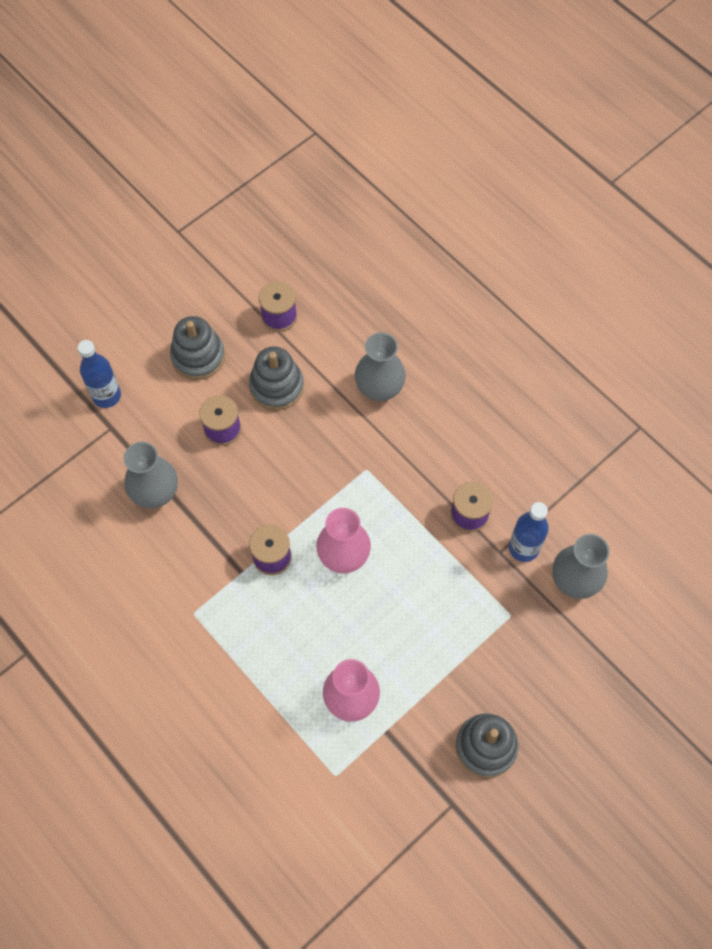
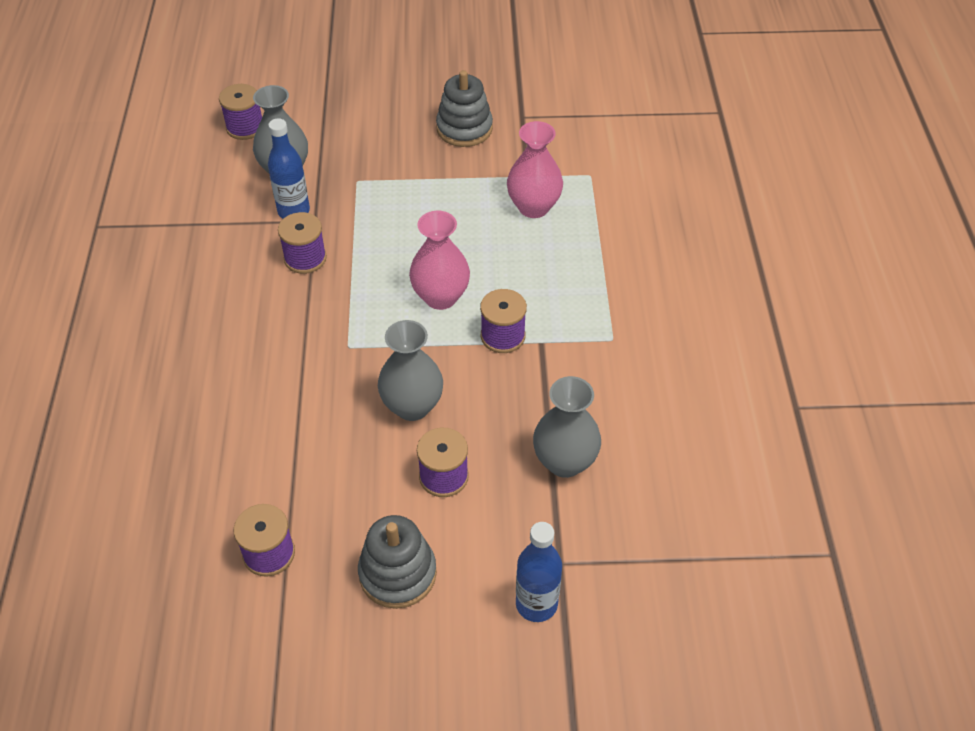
camera: 140 degrees left, 15 degrees down
grey stacking toy [249,347,304,411] -> none
grey vase [355,332,406,401] -> grey vase moved to [378,320,443,421]
none -> purple spool [219,84,262,140]

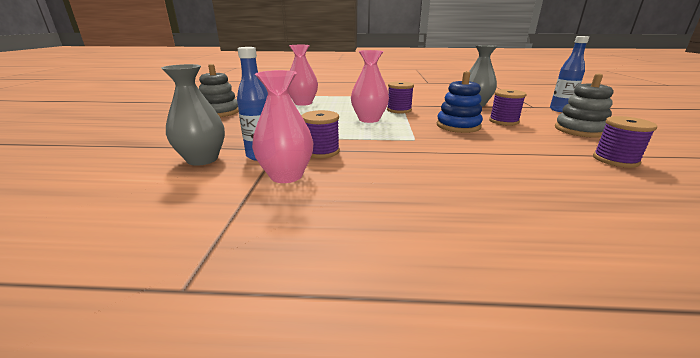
camera: 85 degrees left, 25 degrees down
purple spool [219,84,262,140] -> none
grey vase [378,320,443,421] -> blue stacking toy [437,71,483,133]
none -> pink vase [252,70,314,183]

